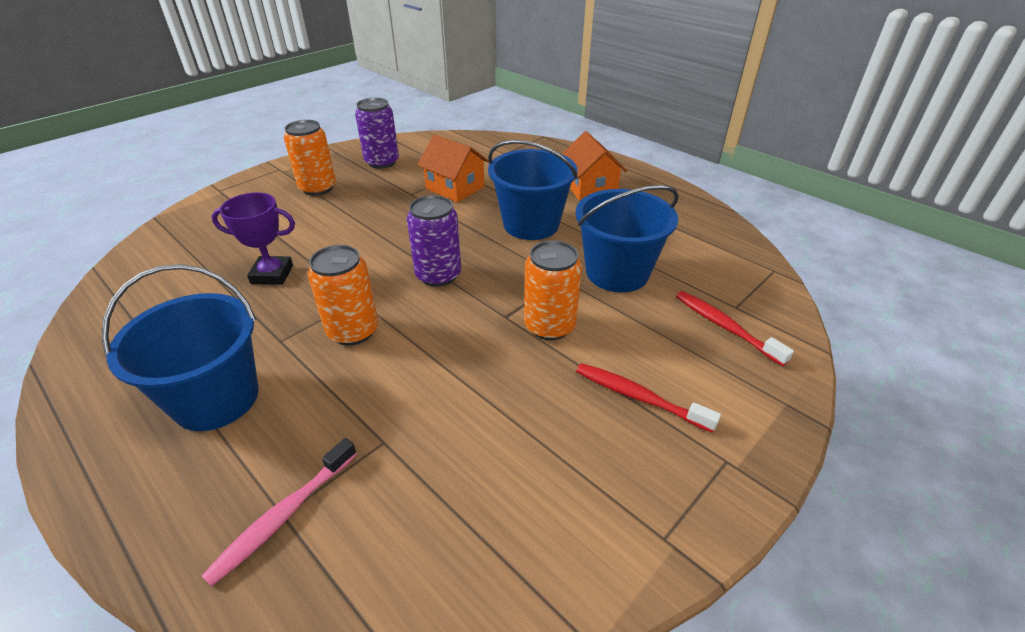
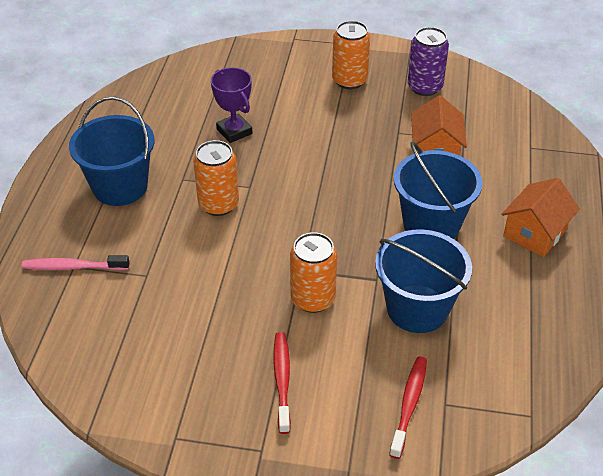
camera: 55 degrees right, 5 degrees up
purple can [407,195,461,287] -> none

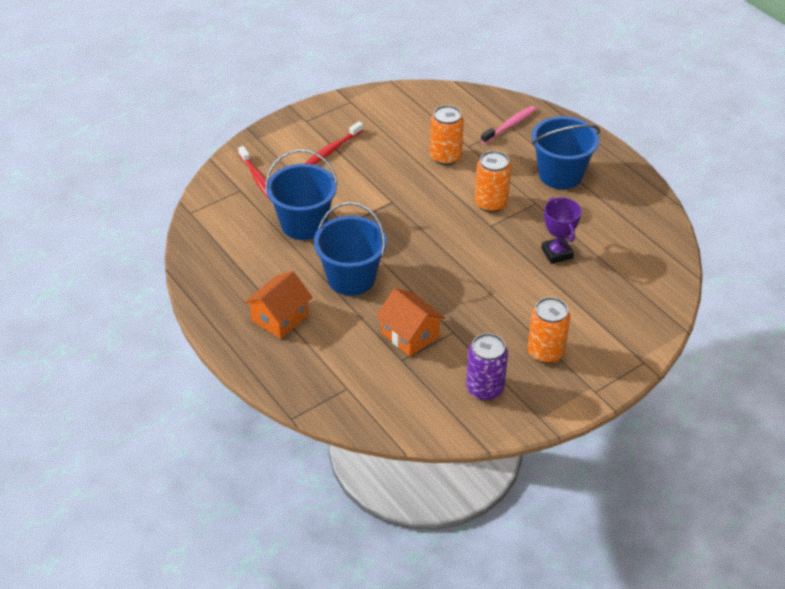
camera: 135 degrees right, 0 degrees up
purple trophy [211,67,252,143] -> purple trophy turned 60 degrees clockwise [541,197,582,264]
red toothbrush [273,332,291,434] -> red toothbrush turned 90 degrees clockwise [305,121,363,165]
orange can [290,232,337,313] -> orange can moved to [430,105,464,165]
orange house [501,178,580,257] -> orange house turned 45 degrees clockwise [244,271,313,339]

